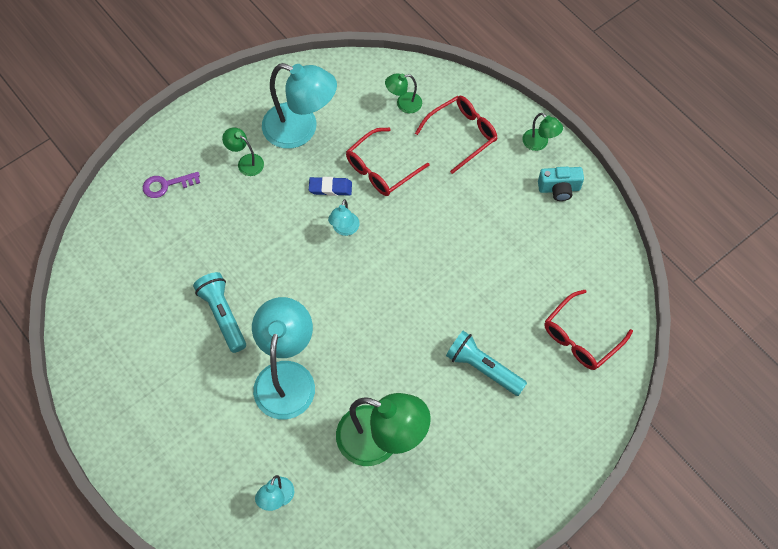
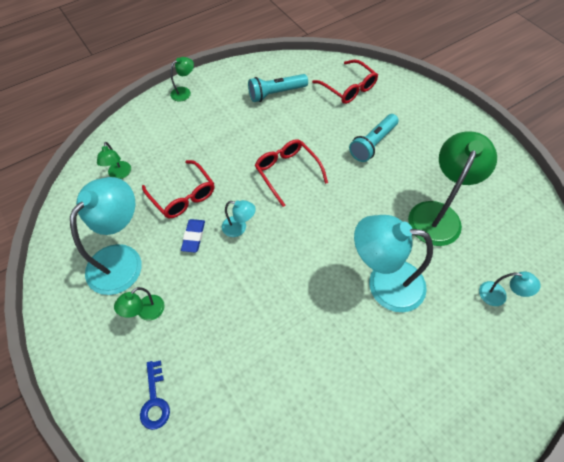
camera: 85 degrees left, 5 degrees down
purple key [143,172,200,198] -> blue key [140,360,170,430]
turquoise flashlight [193,272,246,353] -> turquoise flashlight moved to [248,74,308,102]
red glasses [415,96,497,174] -> red glasses moved to [255,139,328,207]
turquoise camera [538,167,584,201] -> none

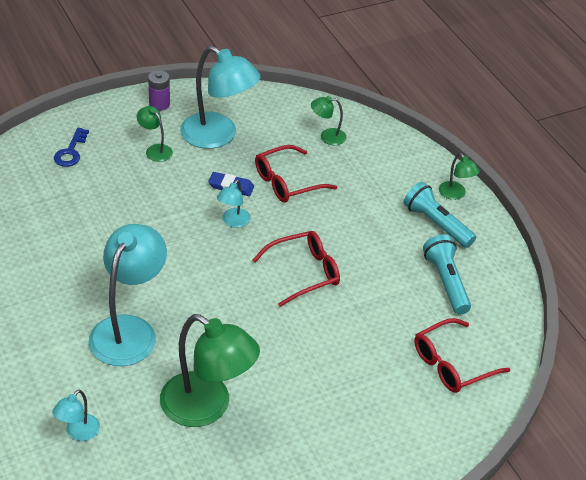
camera: 95 degrees right, 15 degrees down
blue key [140,360,170,430] -> blue key turned 75 degrees counterclockwise [54,128,89,167]
turquoise flashlight [349,114,399,162] -> turquoise flashlight moved to [404,182,476,248]
none -> purple battery [148,70,170,111]

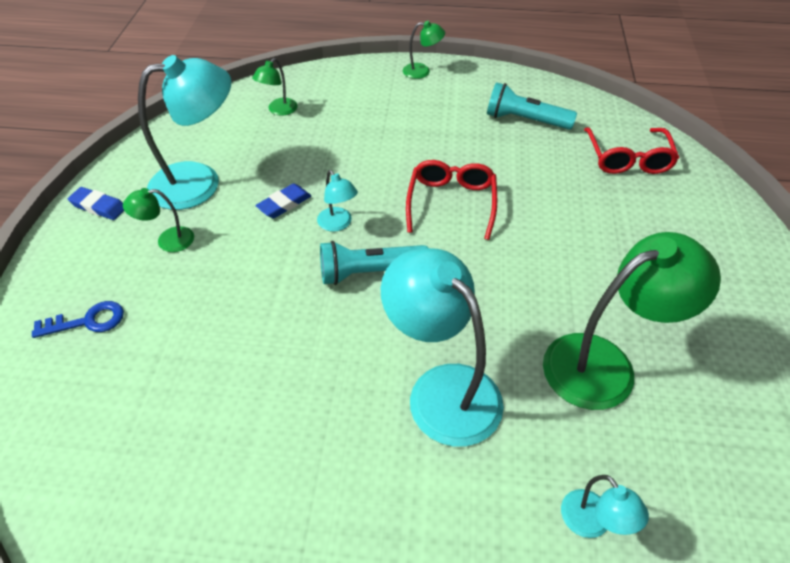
camera: 55 degrees left, 5 degrees up
blue key [54,128,89,167] -> blue key turned 60 degrees counterclockwise [32,301,124,338]
purple battery [148,70,170,111] -> blue eraser [68,187,124,220]
red glasses [255,145,337,202] -> none
turquoise flashlight [404,182,476,248] -> turquoise flashlight moved to [320,241,428,285]

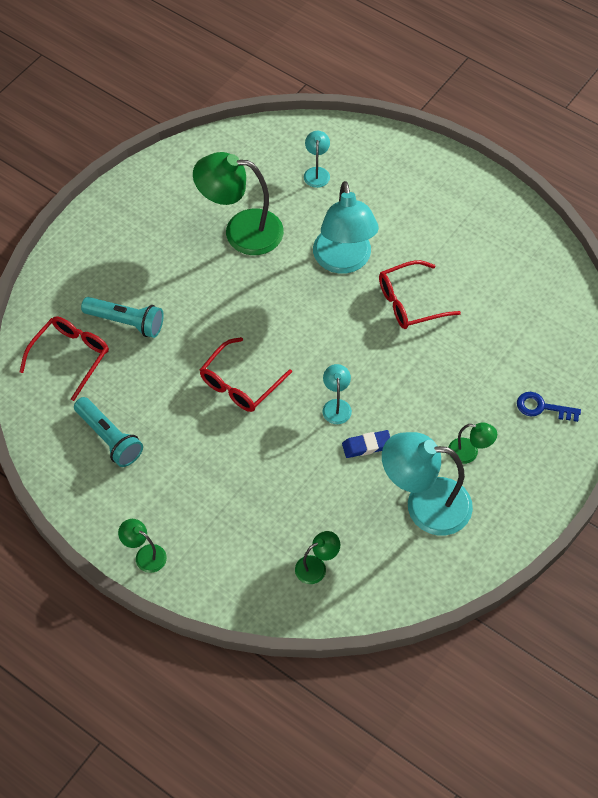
camera: 150 degrees left, 10 degrees up
blue eraser [68,187,124,220] -> none
turquoise flashlight [320,241,428,285] -> turquoise flashlight moved to [81,297,164,338]
none -> red glasses [379,260,461,329]

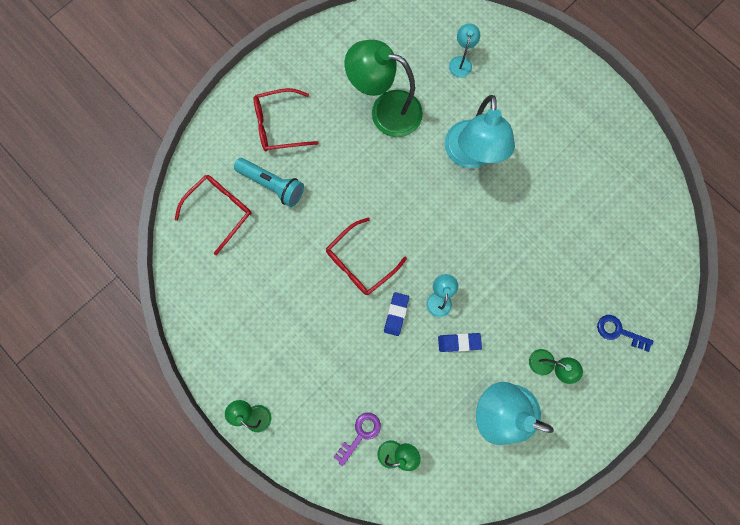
camera: 10 degrees right, 20 degrees up
turquoise flashlight [74,397,143,467] -> none
red glasses [379,260,461,329] -> red glasses moved to [254,88,319,152]
none -> purple key [333,413,381,466]
none -> blue eraser [384,292,409,336]

